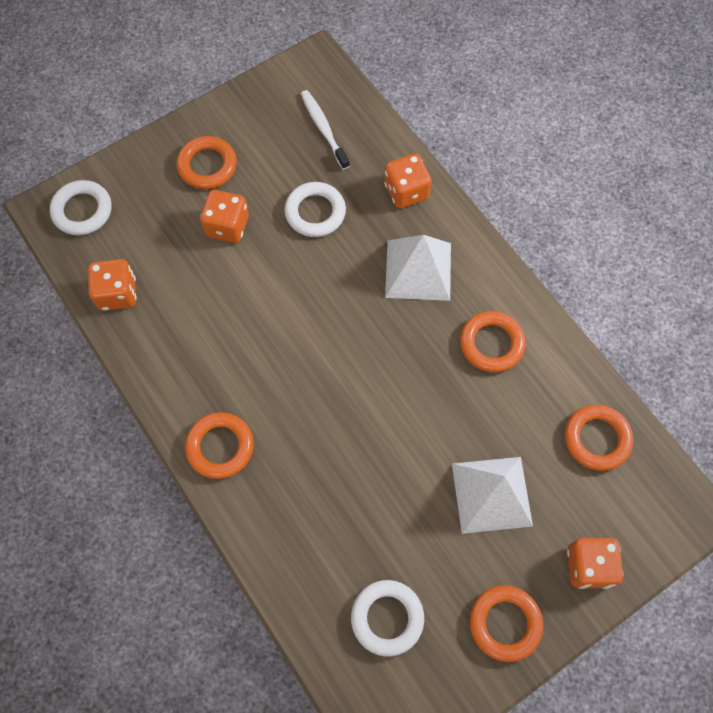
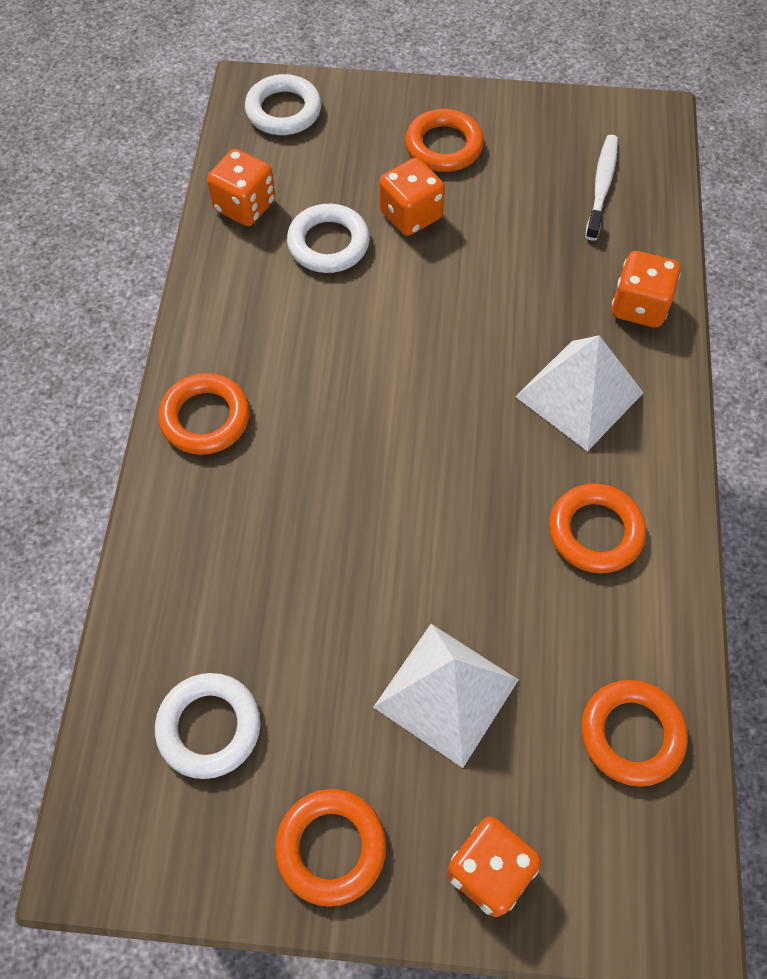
camera: 40 degrees right, 5 degrees down
white ring [284,182,346,237] -> white ring moved to [287,204,370,273]

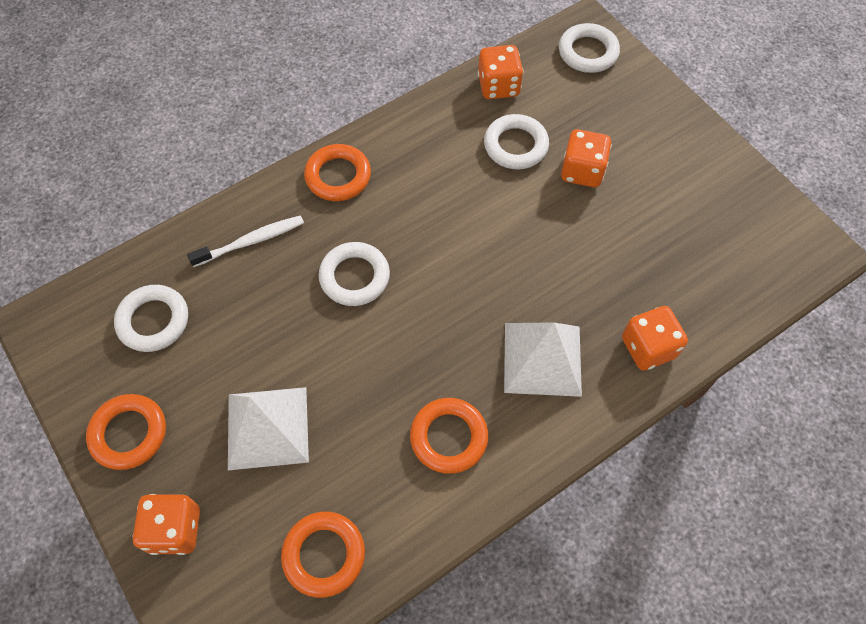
camera: 50 degrees right, 0 degrees up
orange ring [405,109,484,172] -> none
white toothbrush [585,135,618,241] -> white toothbrush moved to [187,215,304,267]
none -> white ring [319,242,390,306]

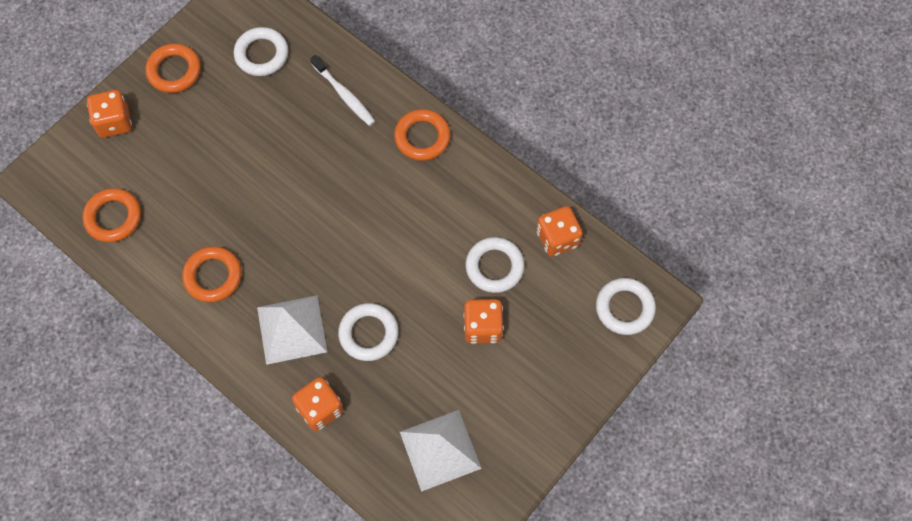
camera: 75 degrees right, 5 degrees up
white pyramid [228,387,309,470] -> white pyramid moved to [400,410,482,492]
white ring [319,242,390,306] -> white ring moved to [338,303,399,361]

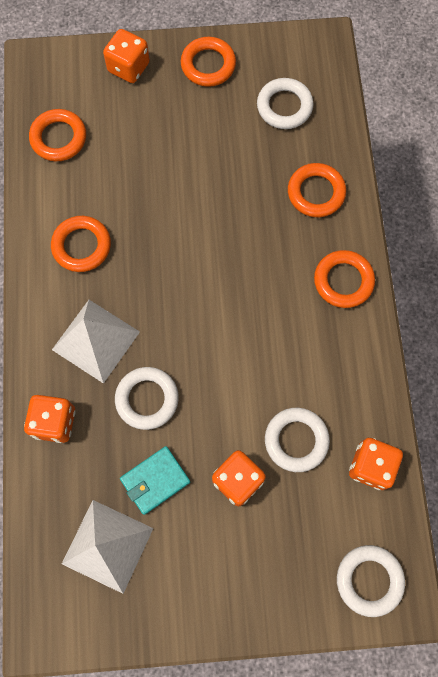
camera: 45 degrees right, 5 degrees up
white toothbrush [310,55,375,126] -> orange ring [288,163,346,217]
none -> turquoise wallet [120,446,190,515]

